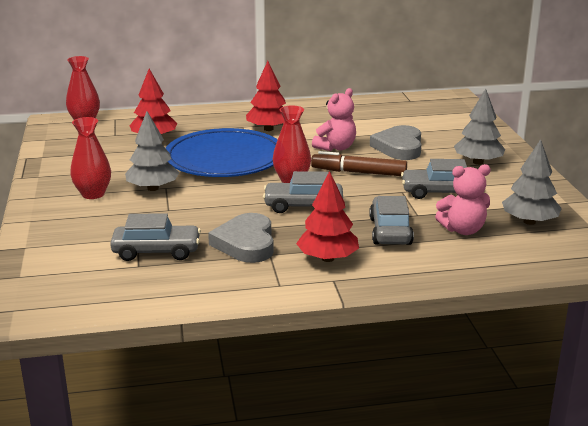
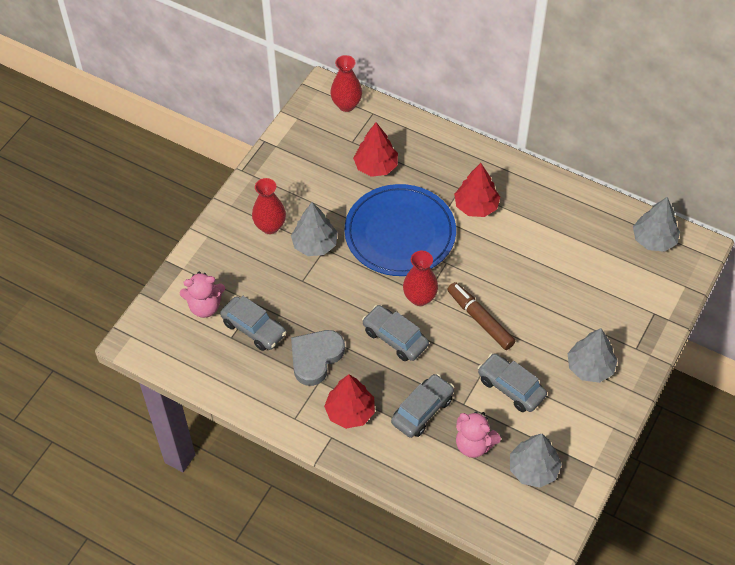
camera: 40 degrees right, 30 degrees up
pink teddy bear [312,88,356,151] -> pink teddy bear moved to [180,272,225,318]
grey heart [370,125,421,160] -> none
none -> grey tree [633,197,680,252]

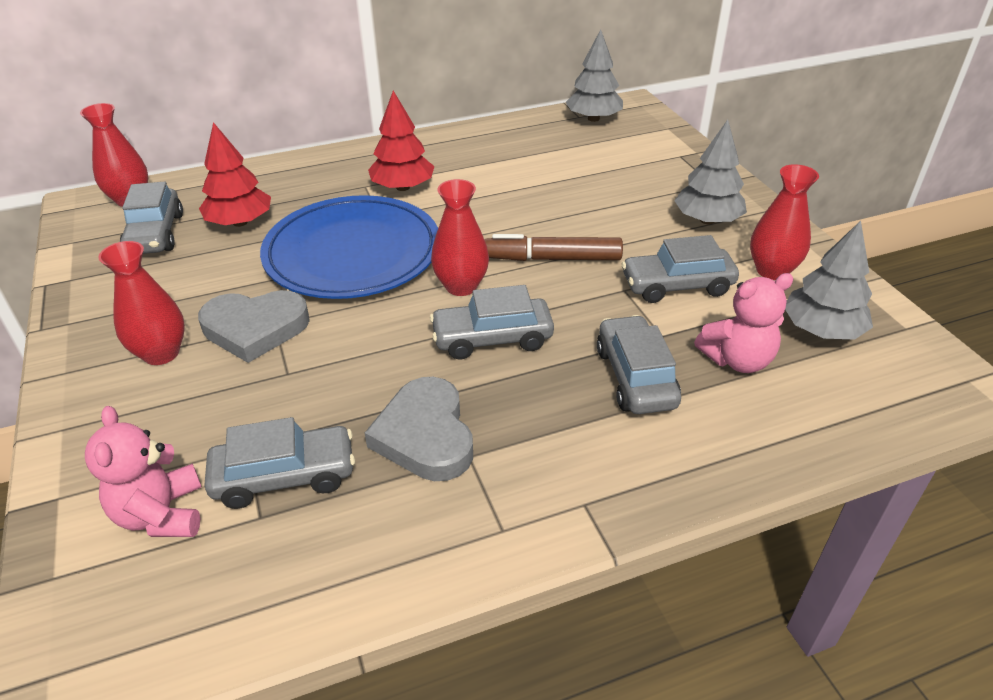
camera: 50 degrees left, 15 degrees down
pink teddy bear [180,272,225,318] -> pink teddy bear turned 135 degrees clockwise [85,406,202,537]
grey tree [291,202,338,256] -> grey heart [198,290,310,363]
red tree [324,374,375,429] -> none
none -> grey car [120,182,183,254]
none -> red vase [750,164,819,280]

